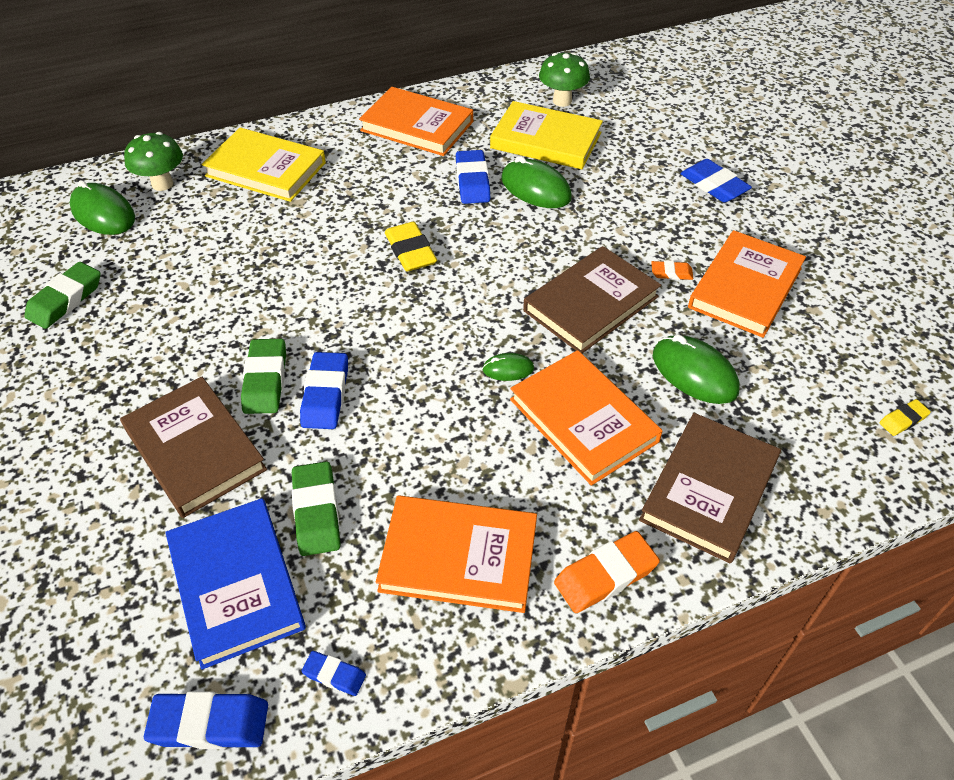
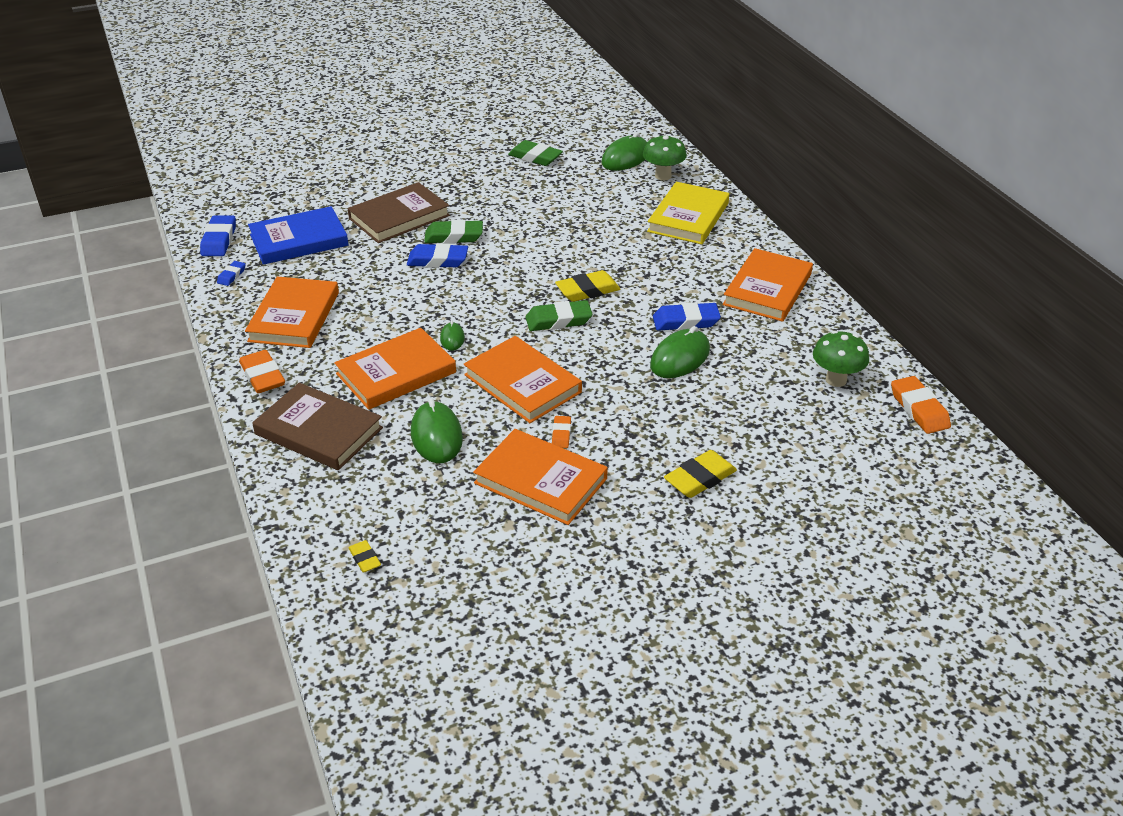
camera: 90 degrees right, 10 degrees down
green eraser [292,461,340,556] -> green eraser moved to [525,300,592,331]
yellow book [490,101,603,169] -> none
brown book [523,246,661,353] -> orange book [464,336,582,423]
green mouse [653,335,740,404] -> green mouse turned 60 degrees counterclockwise [411,399,463,463]
blue eraser [680,159,752,203] -> yellow eraser [664,450,737,498]
none -> orange eraser [891,376,951,434]

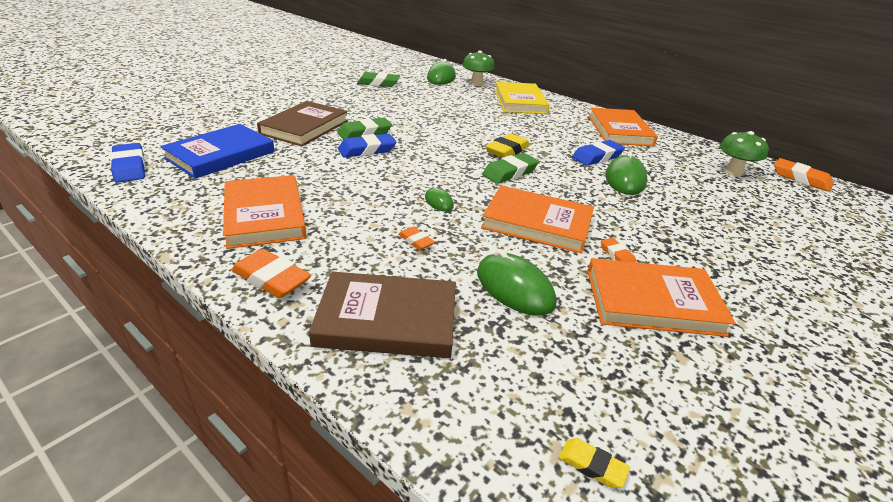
camera: 30 degrees left, 5 degrees down
blue eraser [217,261,246,286] -> none
orange book [334,328,456,410] -> orange eraser [398,226,435,250]
yellow eraser [664,450,737,498] -> none

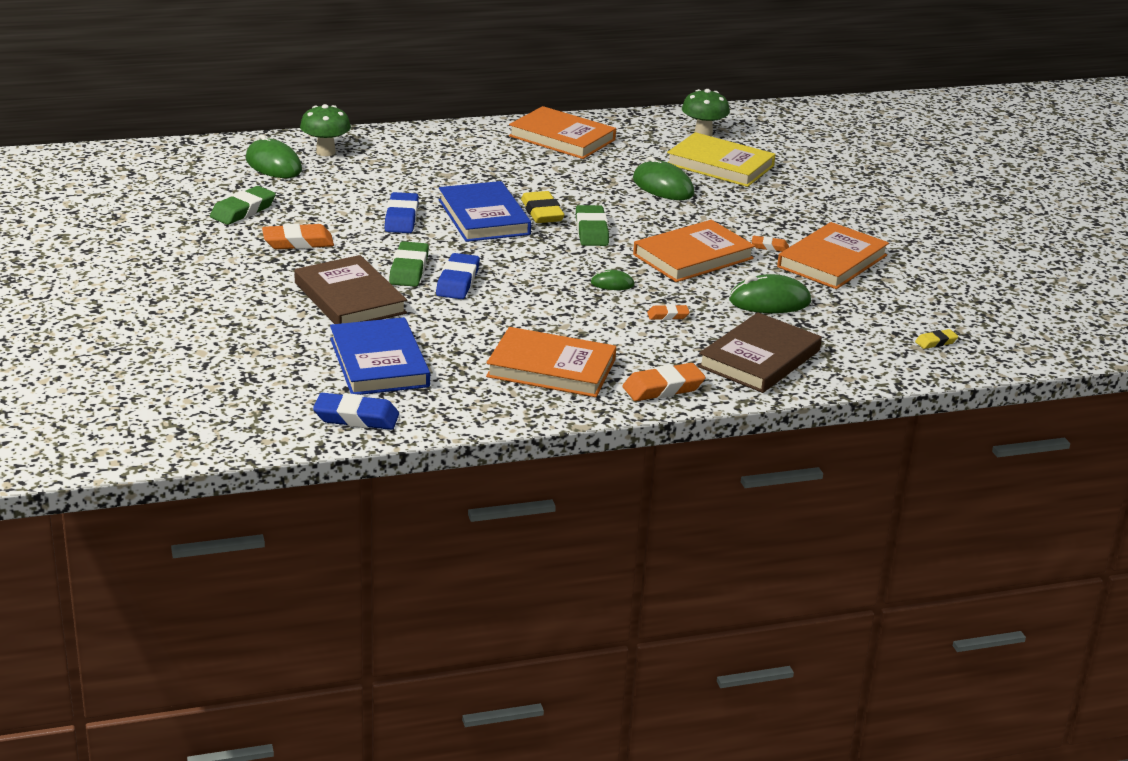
camera: 55 degrees left, 5 degrees down
yellow book [495,82,550,114] -> yellow book moved to [667,132,776,187]
blue eraser [572,140,625,166] -> blue eraser moved to [385,192,419,233]
orange eraser [774,158,833,192] -> orange eraser moved to [262,223,334,249]
none -> blue book [439,181,531,242]

